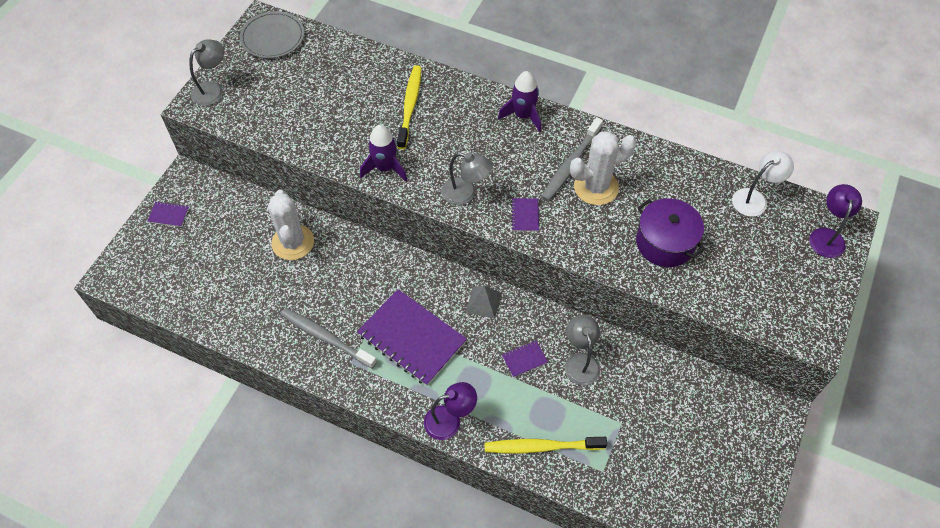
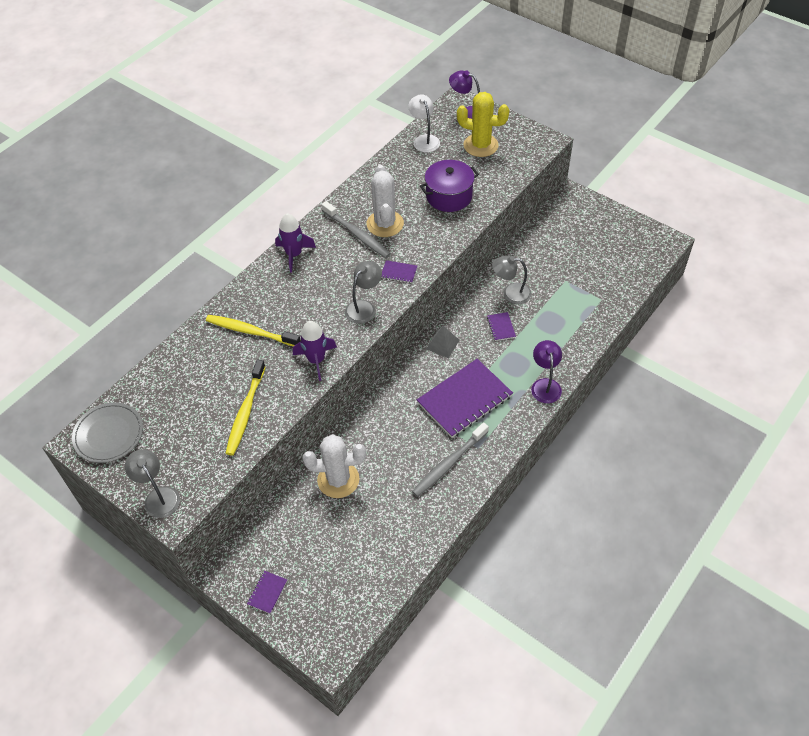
camera: 75 degrees left, 5 degrees down
yellow toothbrush [484,437,607,453] -> yellow toothbrush moved to [226,360,266,456]
none -> yellow cactus [457,92,509,157]

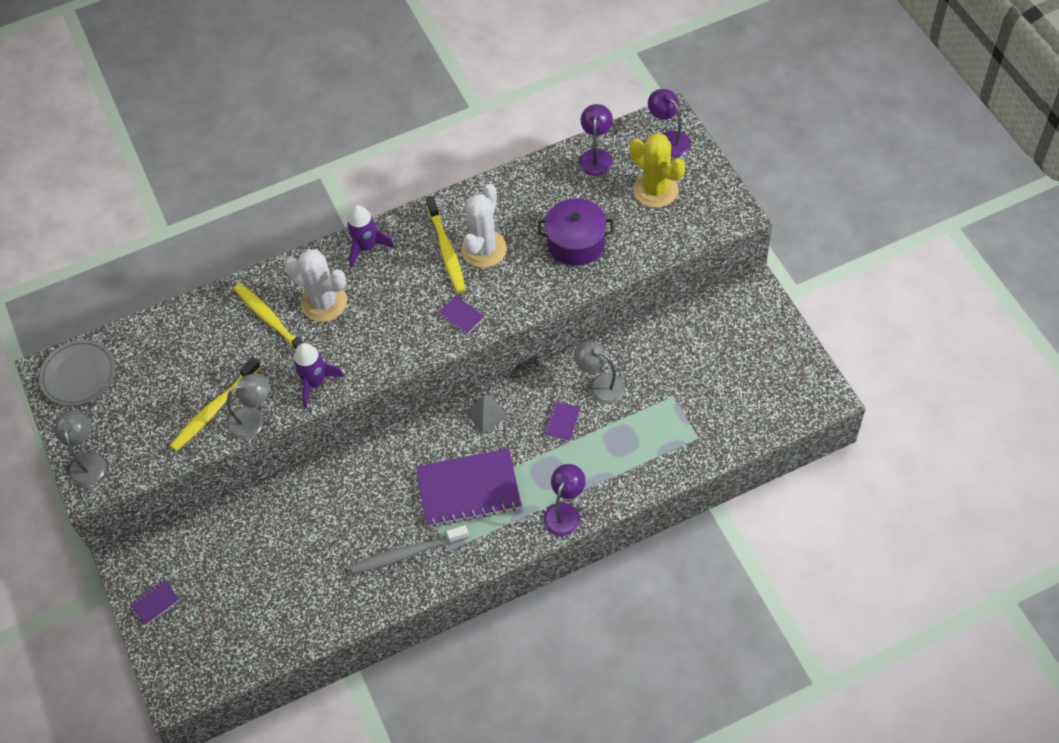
camera: 30 degrees right, 5 degrees up
white cactus [303,434,366,498] -> white cactus moved to [284,249,347,322]
grey toothbrush [321,201,391,258] -> yellow toothbrush [426,196,466,293]
grey lamp [345,261,382,324] -> grey lamp moved to [227,373,269,439]
white lamp [408,94,440,152] -> purple lamp [579,104,613,176]

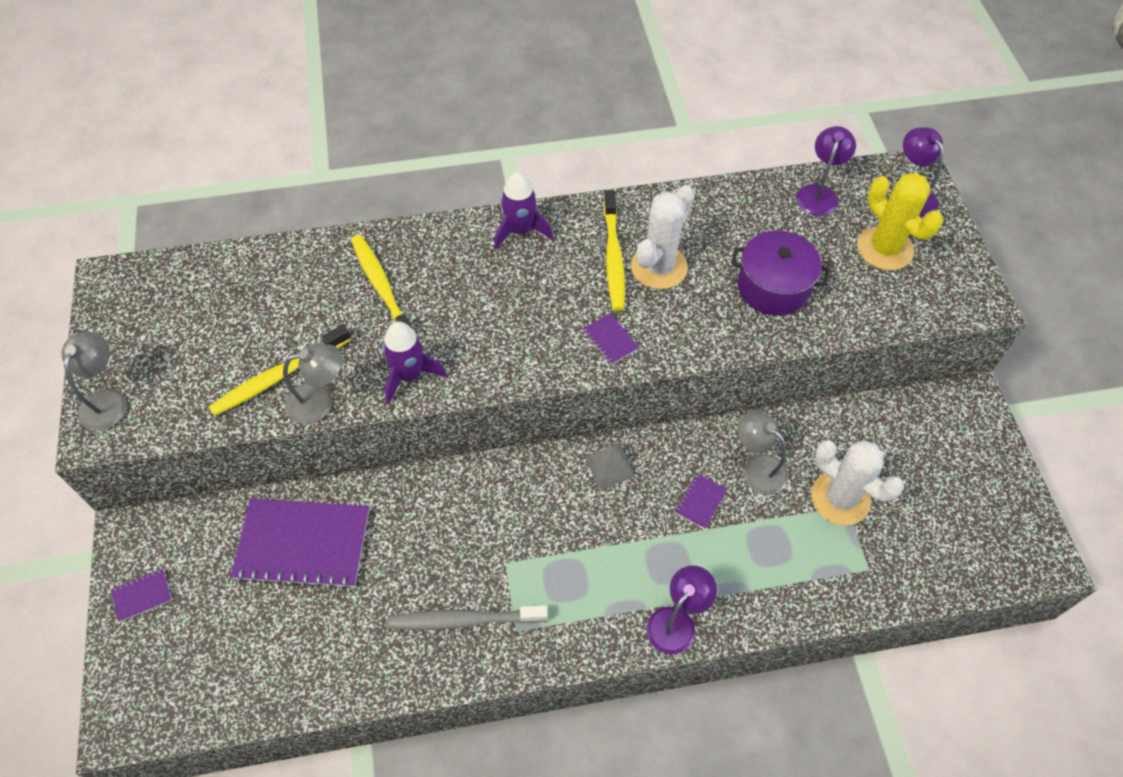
camera: 10 degrees right, 0 degrees up
grey plate [39,340,115,406] -> none
white cactus [284,249,347,322] -> white cactus moved to [811,440,904,525]
purple notebook [416,448,522,527] -> purple notebook moved to [230,498,369,589]

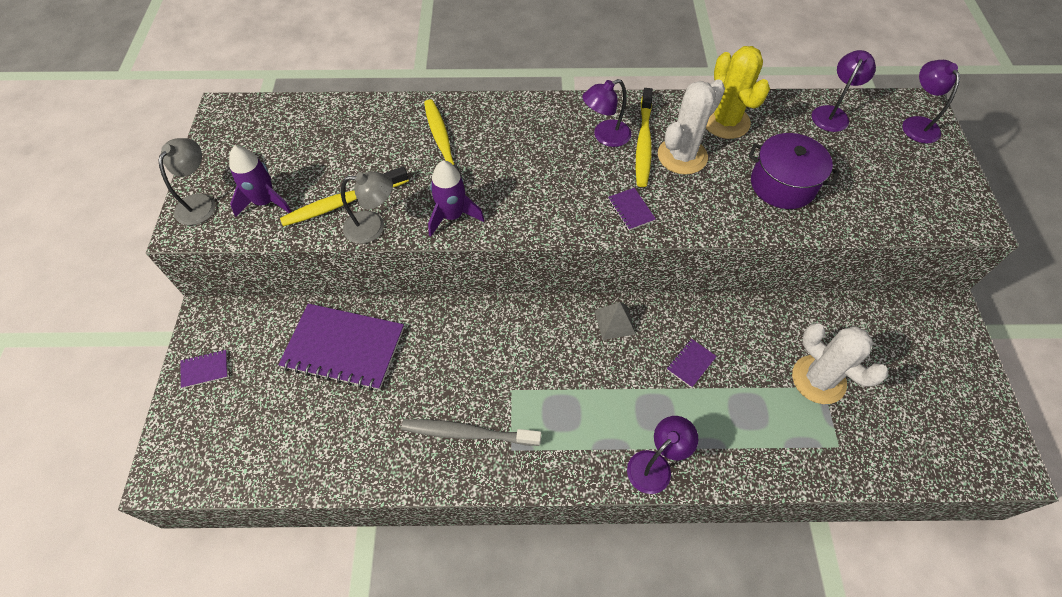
camera: 10 degrees right, 0 degrees up
purple rocket [494,172,553,250] -> purple rocket moved to [229,146,292,217]
grey lamp [738,411,788,495] -> none
yellow cactus [857,173,943,270] -> yellow cactus moved to [706,46,770,139]
none -> purple lamp [583,79,632,147]

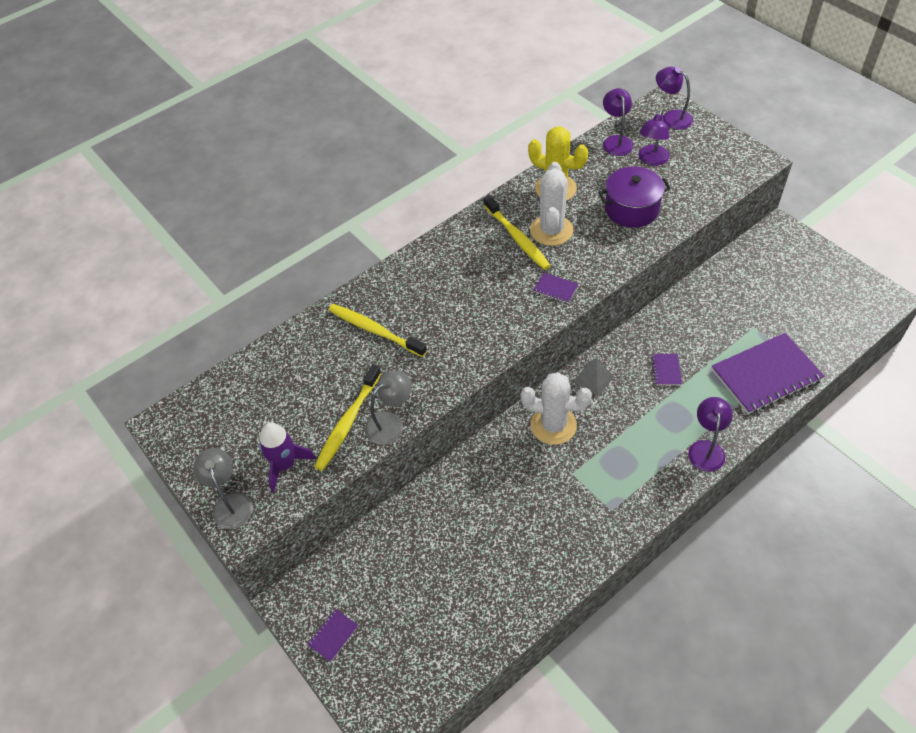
camera: 35 degrees left, 5 degrees down
purple notebook [278,303,404,390] -> purple notebook moved to [711,333,825,414]
grey toothbrush [401,419,541,446] -> none
purple rocket [428,160,484,237] -> none
purple lamp [583,79,632,147] -> purple lamp moved to [638,110,670,166]
white cactus [792,323,888,404] -> white cactus moved to [521,372,592,445]

